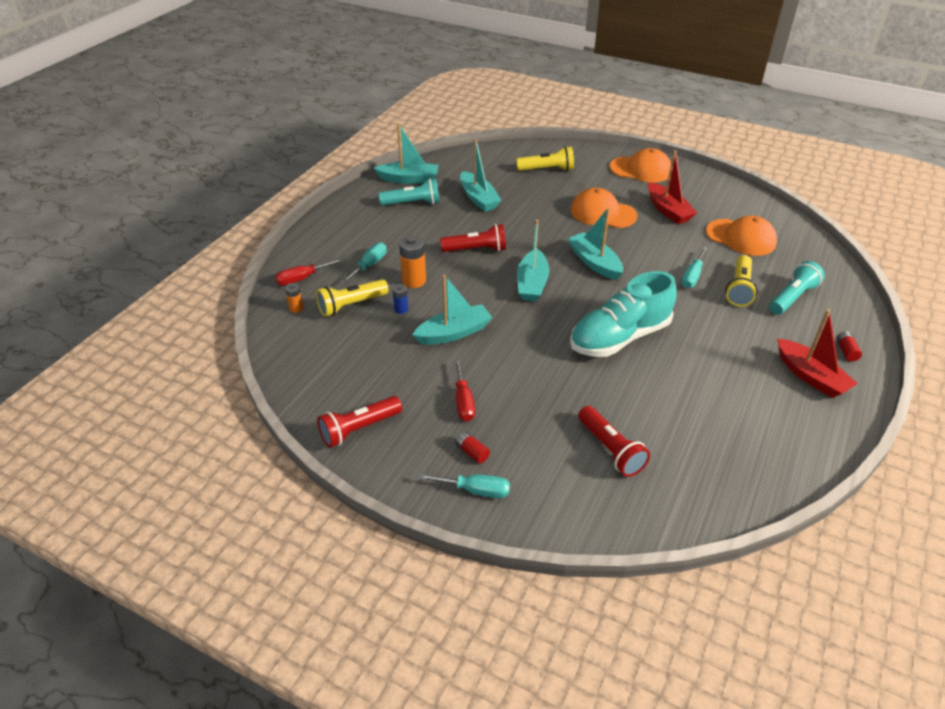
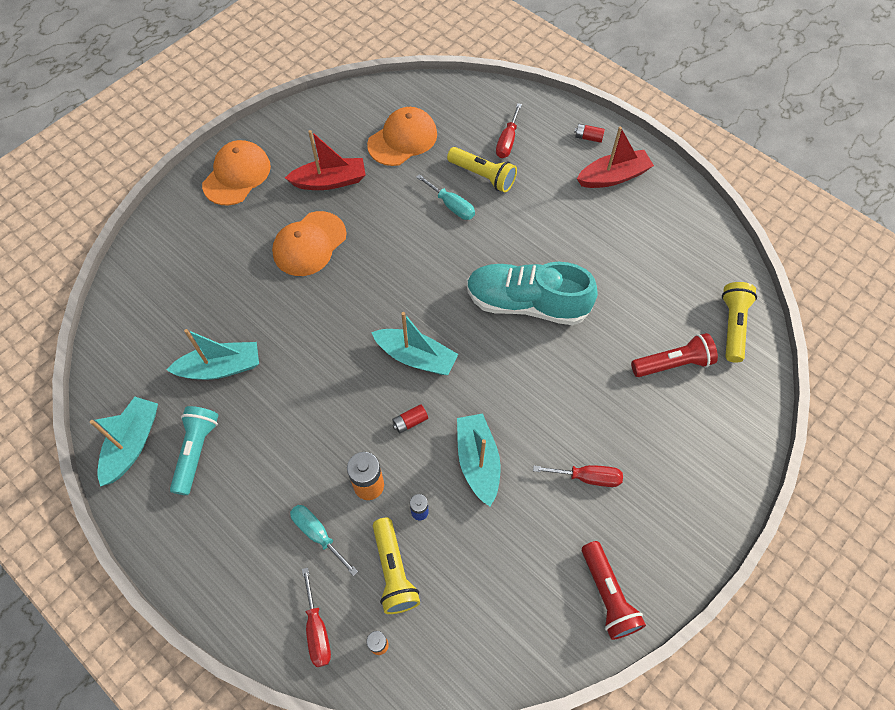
camera: 75 degrees left, 20 degrees up
turquoise screwdriver [418,473,510,498] -> none
red flashlight [440,224,506,252] -> none
red battery [455,431,490,464] -> red battery moved to [392,404,428,433]
yellow flashlight [516,146,574,171] -> yellow flashlight moved to [722,282,757,362]
turquoise boat [567,208,623,280] -> none
turquoise shoe [570,271,677,357] -> turquoise shoe turned 120 degrees clockwise [467,262,598,325]
turquoise flashlight [769,261,825,315] -> red screwdriver [496,103,522,158]

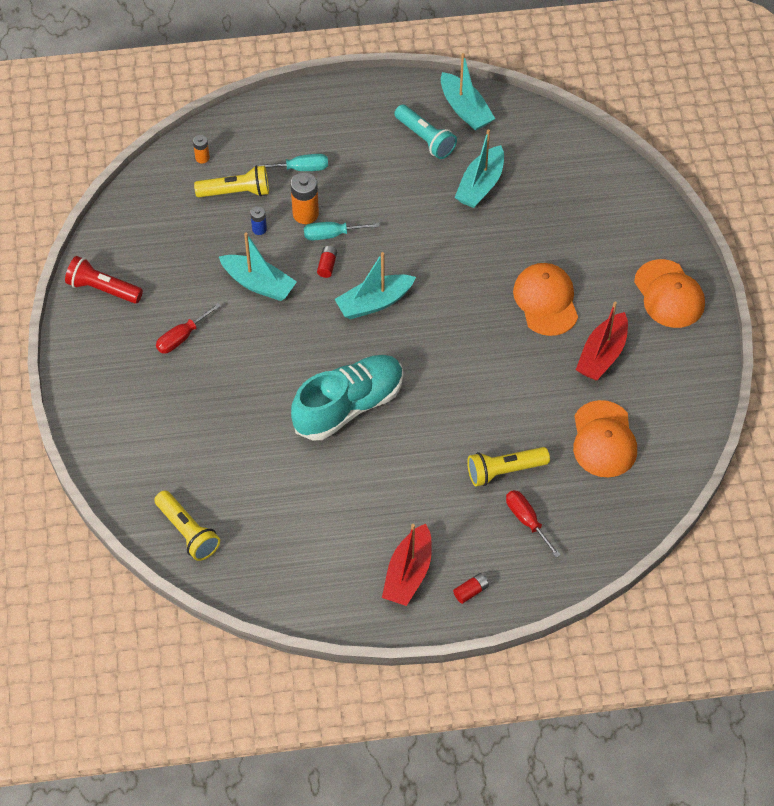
camera: 130 degrees right, 5 degrees down
red screwdriver [302,567,331,667] -> none
yellow flashlight [373,518,420,614] -> yellow flashlight turned 150 degrees clockwise [194,165,269,197]
turquoise screwdriver [416,174,475,220] -> turquoise screwdriver moved to [304,222,380,240]
red flashlight [631,333,718,377] -> none

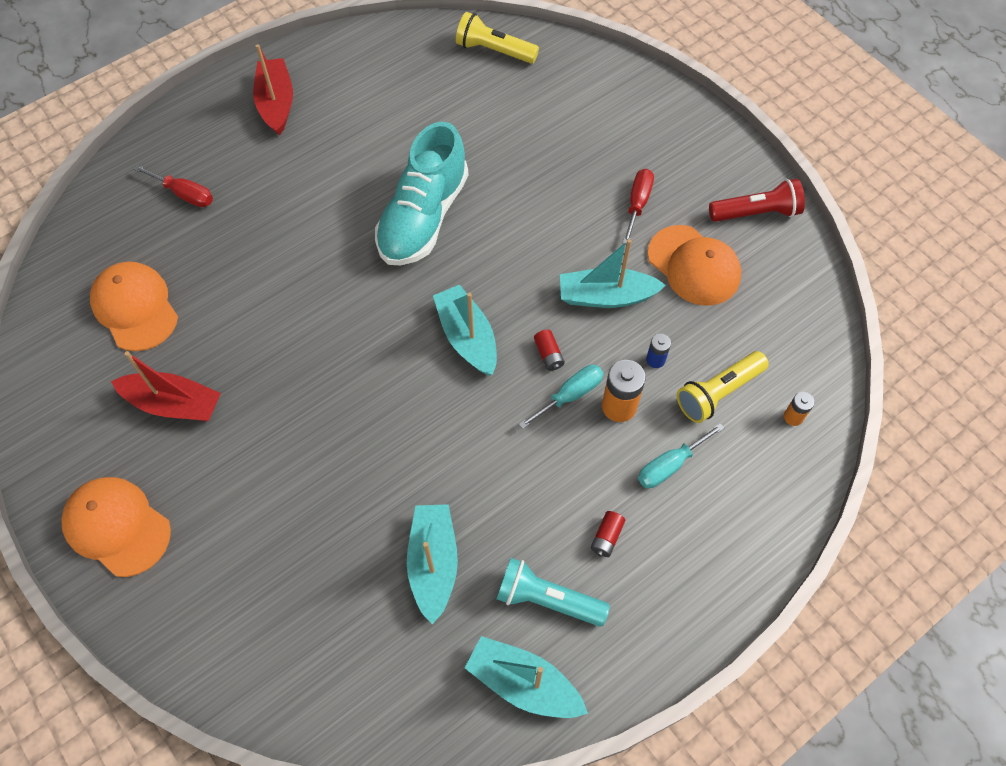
camera: 150 degrees right, 5 degrees up
turquoise boat [335,252,416,319] -> turquoise boat turned 60 degrees counterclockwise [433,284,497,375]
red battery [453,573,489,604] -> red battery moved to [591,511,625,557]
yellow flashlight [467,447,550,486] -> none
orange cap [513,263,578,336] -> orange cap moved to [647,225,741,306]
red boat [576,302,628,380] -> red boat turned 105 degrees clockwise [111,351,221,421]

